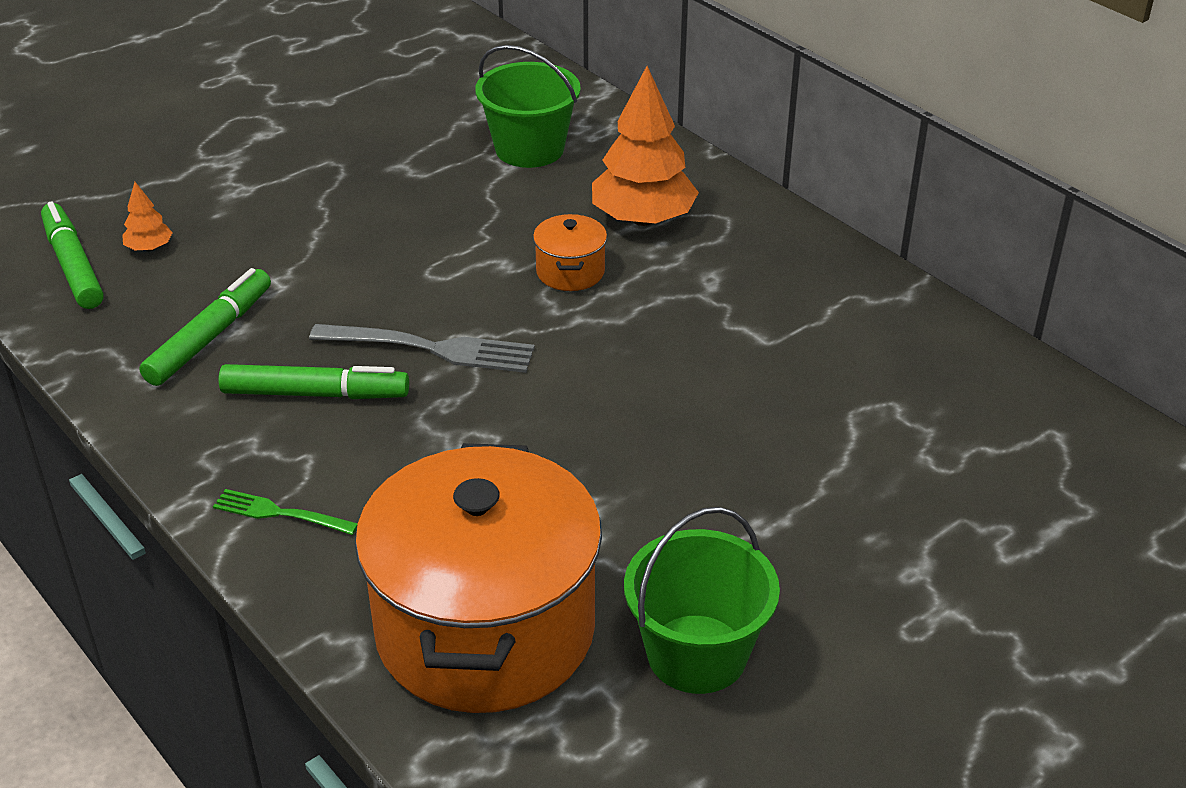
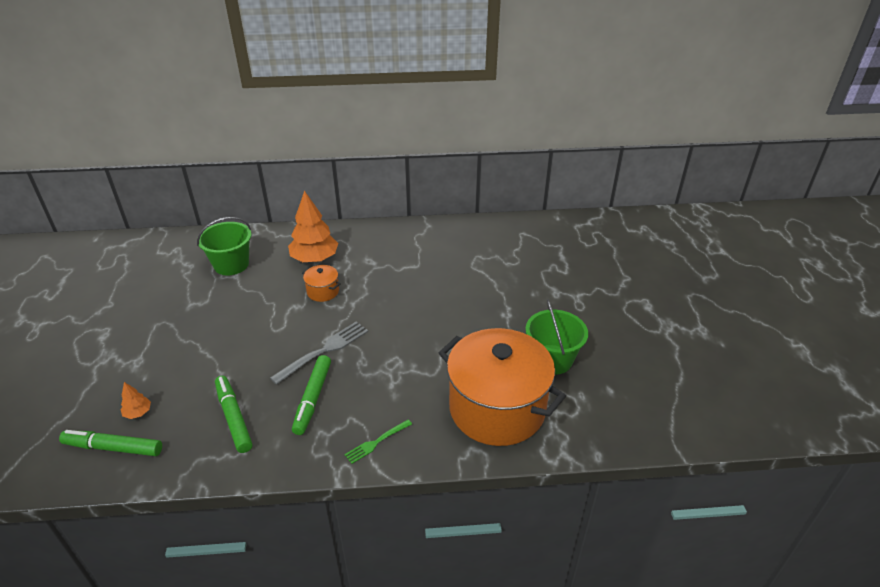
camera: 55 degrees left, 0 degrees up
green marker [219,364,409,399] -> green marker turned 150 degrees clockwise [292,355,331,435]

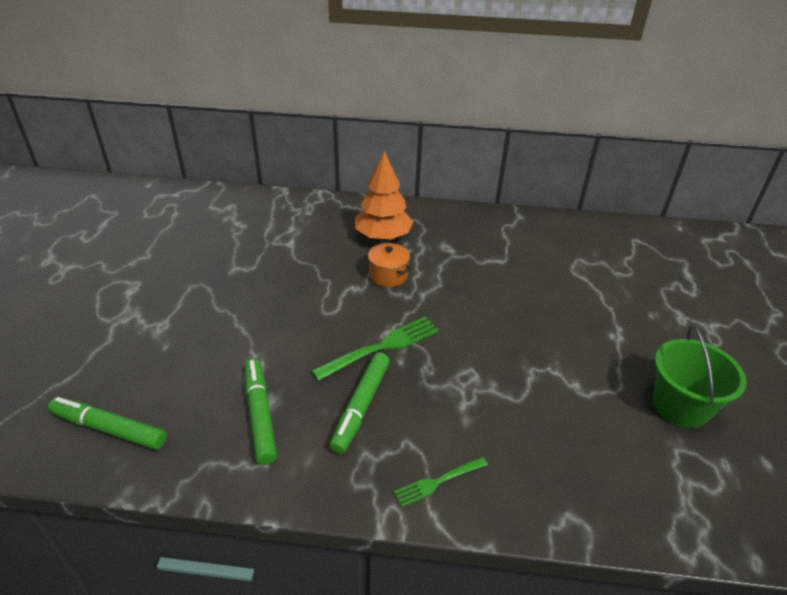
camera: 10 degrees right, 0 degrees up
orange tree [120,382,151,419] -> none
green bucket [197,217,251,275] -> none
grey fork [270,321,368,385] -> green fork [312,317,439,381]
orange pot [439,328,566,446] -> none

